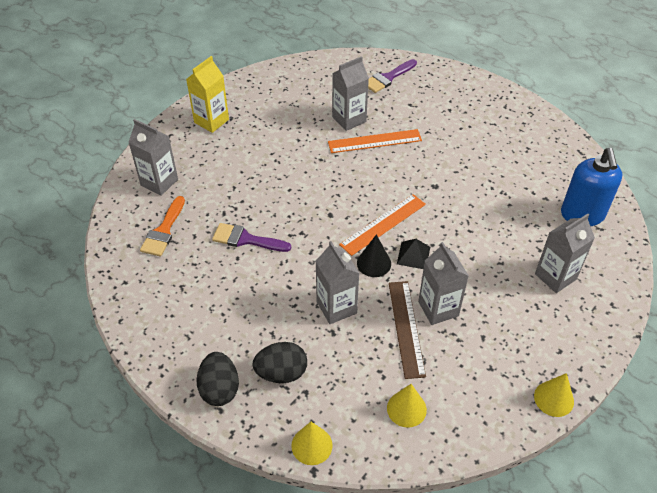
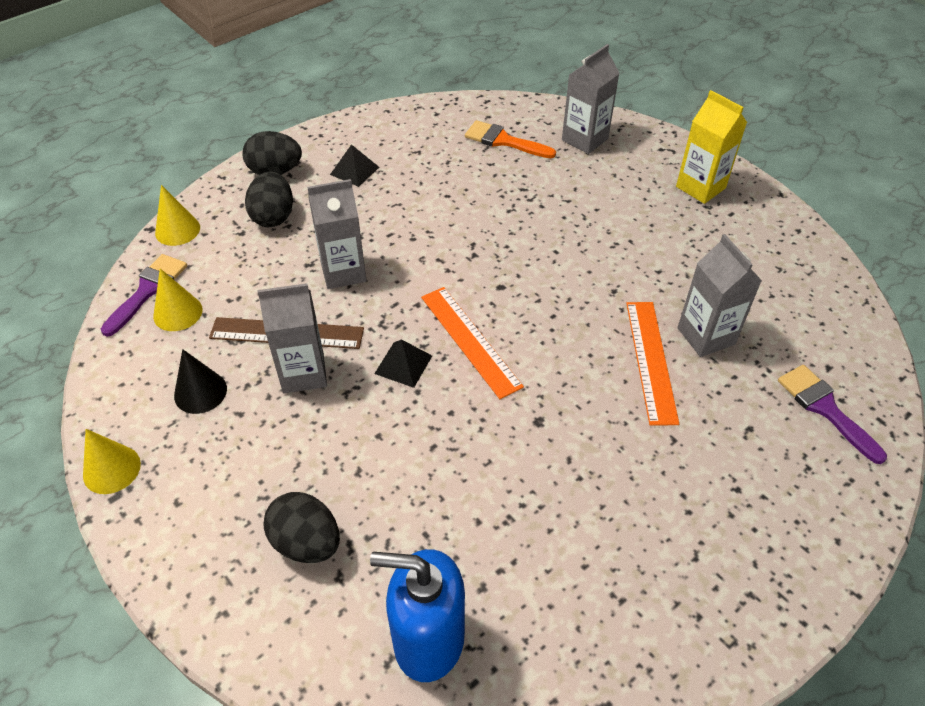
camera: 100 degrees right, 0 degrees up
purple brush [212,223,291,252] -> purple brush moved to [101,254,187,337]
black cone [357,234,391,277] -> black cone moved to [174,349,227,414]
grey carton [535,214,595,293] -> black egg [264,492,340,563]
none -> black pyramid [330,144,379,187]

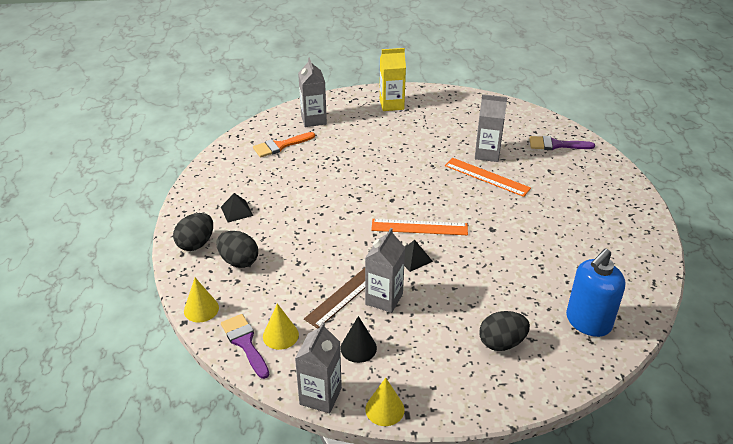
camera: 55 degrees left, 10 degrees down
grey carton [307,179,366,289] -> grey carton moved to [295,322,342,413]

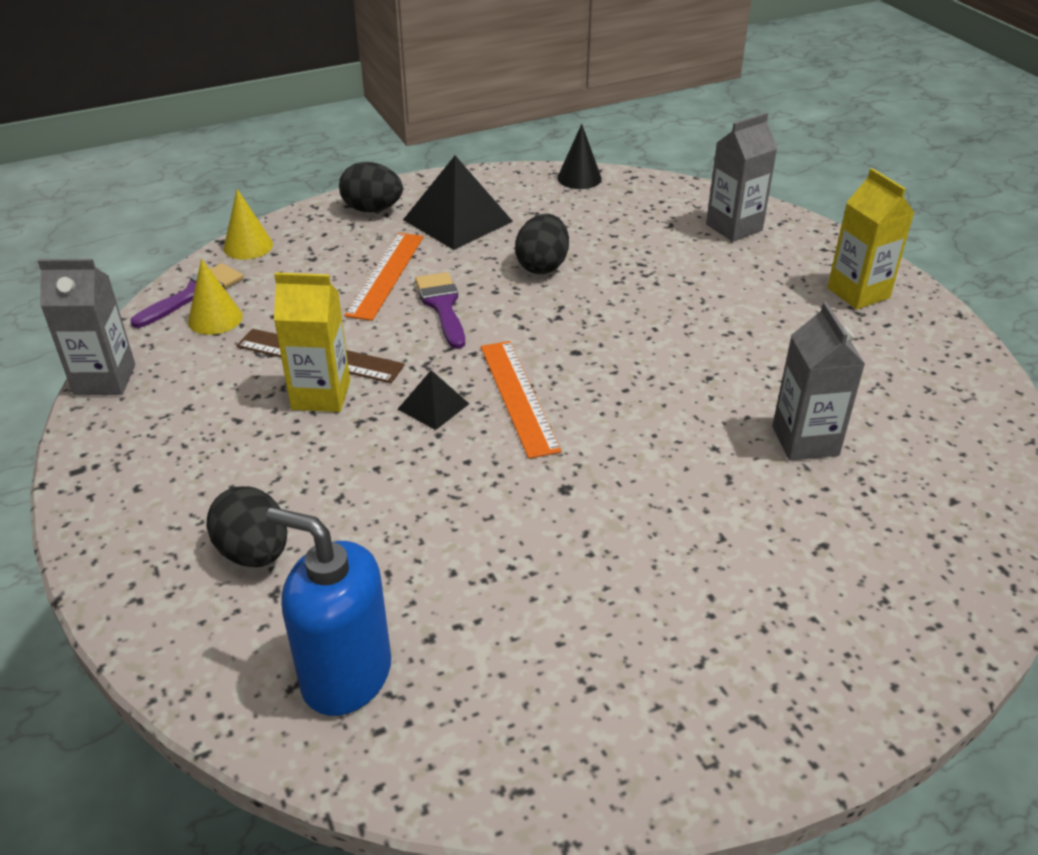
camera: 70 degrees right, 0 degrees up
black egg [216,231,258,268] -> black egg moved to [515,214,569,274]
black pyramid [221,193,253,222] -> black pyramid [403,156,513,250], size x1.93
orange brush [253,132,315,158] -> none
black cone [340,316,377,363] -> black cone moved to [557,124,602,189]
grey carton [365,228,405,313] -> yellow carton [274,272,350,412]
yellow cone [365,378,405,426] -> none
orange ruler [445,158,531,197] -> orange ruler moved to [344,233,424,321]
purple brush [529,136,595,150] -> purple brush moved to [415,272,465,349]

